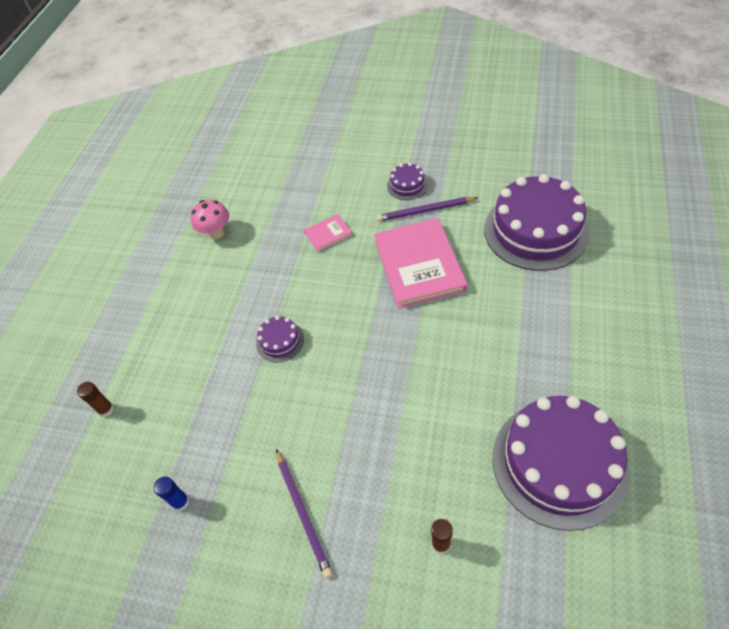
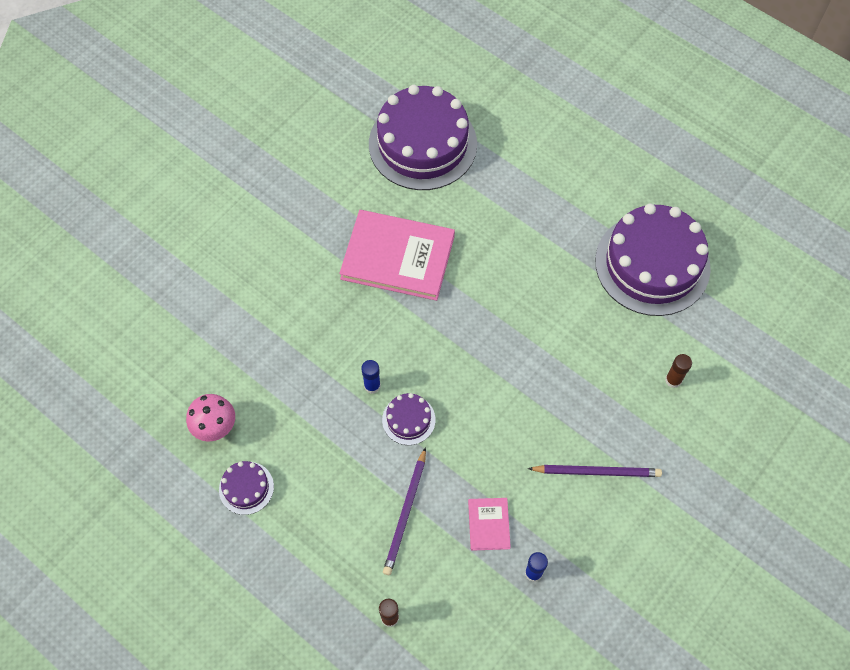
camera: 70 degrees left, 10 degrees up
pink book [304,214,352,252] -> pink book moved to [468,498,511,551]
purple pencil [376,197,478,222] -> purple pencil moved to [383,447,426,575]
purple cake [387,163,428,200] -> purple cake moved to [219,461,274,515]
none -> blue glue stick [361,360,381,394]

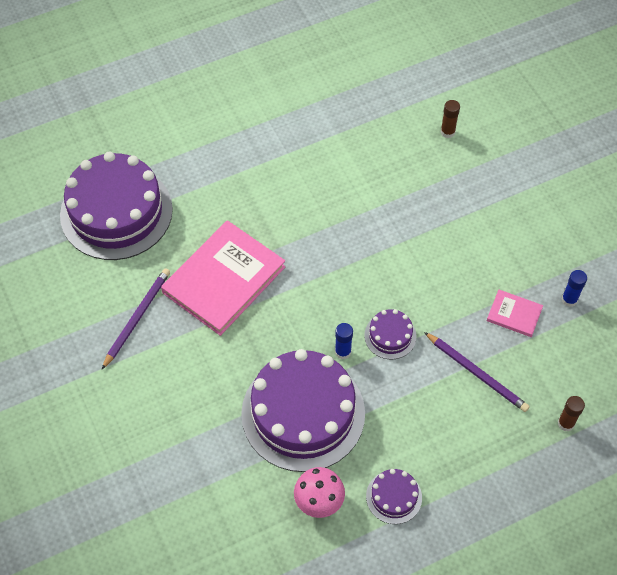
camera: 65 degrees left, 5 degrees down
purple pencil [527,465,662,477] -> purple pencil moved to [102,268,170,369]
purple cake [595,204,711,316] -> purple cake moved to [241,349,365,472]

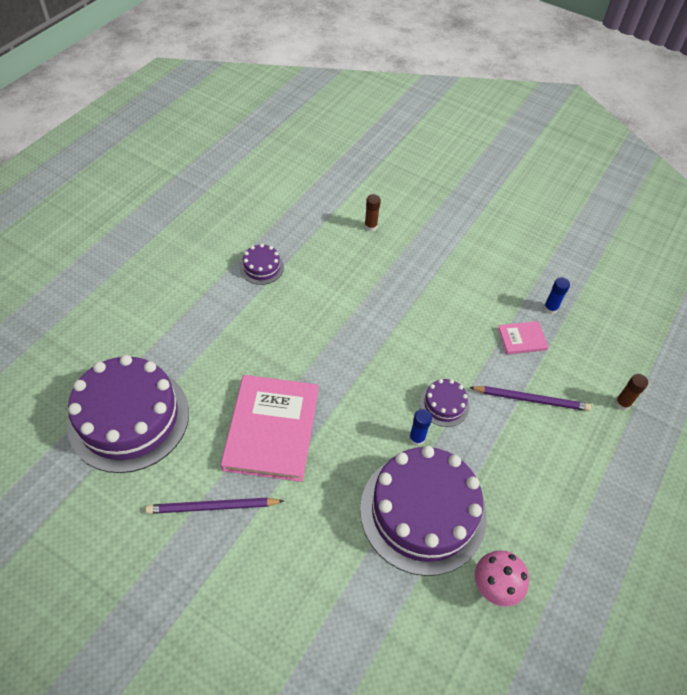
camera: 35 degrees left, 5 degrees down
purple pencil [102,268,170,369] -> purple pencil turned 90 degrees counterclockwise [146,498,284,514]
purple cake [366,469,422,524] -> purple cake moved to [240,244,284,285]

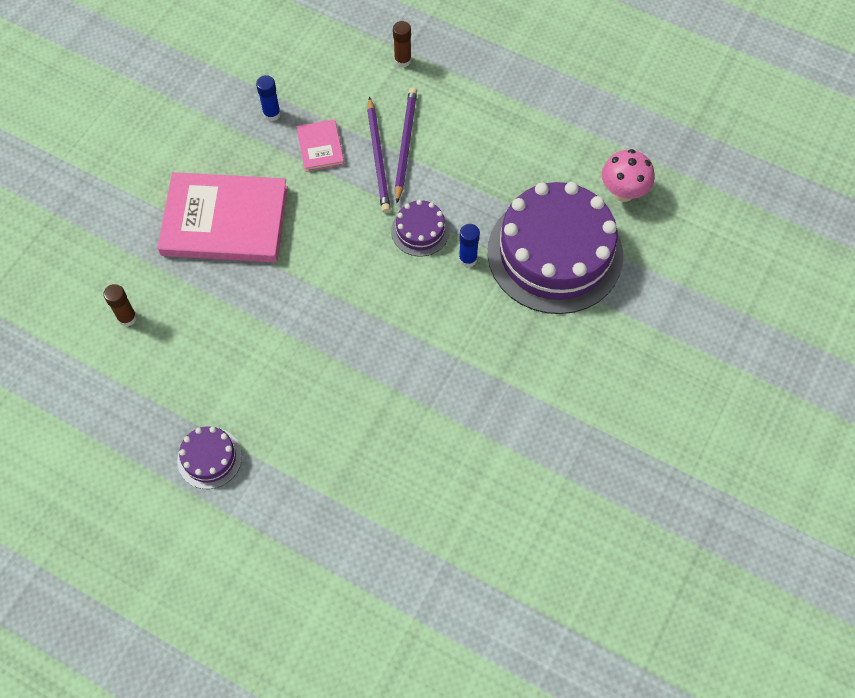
camera: 90 degrees left, 10 degrees up
purple cake [67,355,189,473] -> none
purple pencil [146,498,284,514] -> purple pencil moved to [367,97,391,213]
pink book [220,375,318,482] -> pink book moved to [157,172,288,262]

